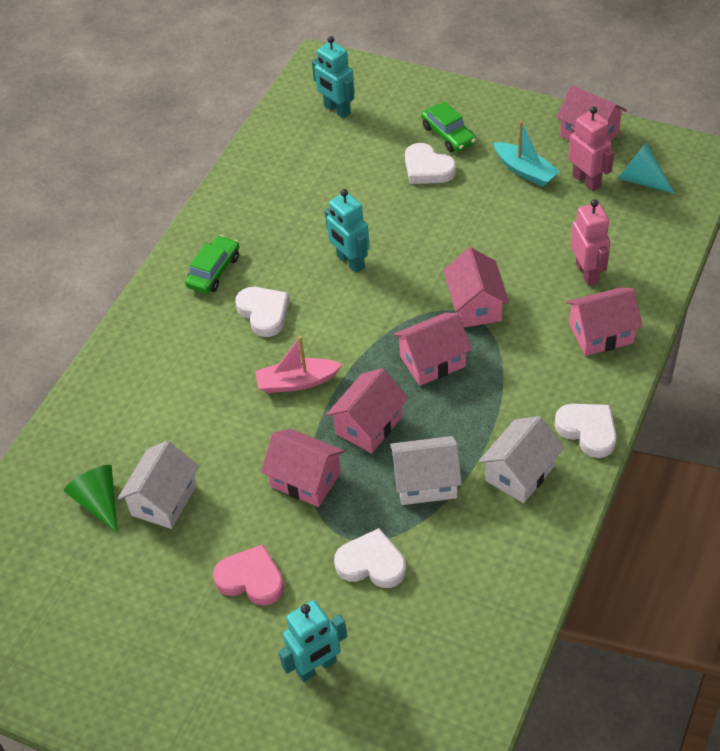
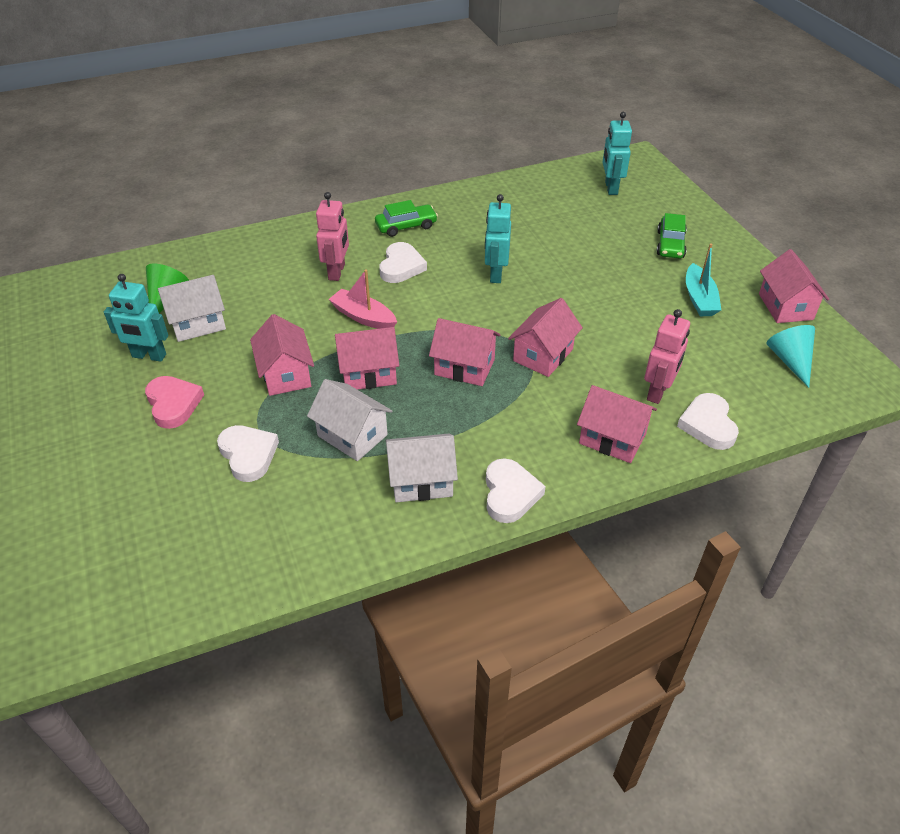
camera: 40 degrees right, 5 degrees down
turquoise robot [279,600,347,682] -> turquoise robot moved to [104,274,169,362]
white heart [405,143,456,184] -> white heart moved to [677,393,739,450]
pink robot [568,106,614,191] -> pink robot moved to [316,192,349,281]

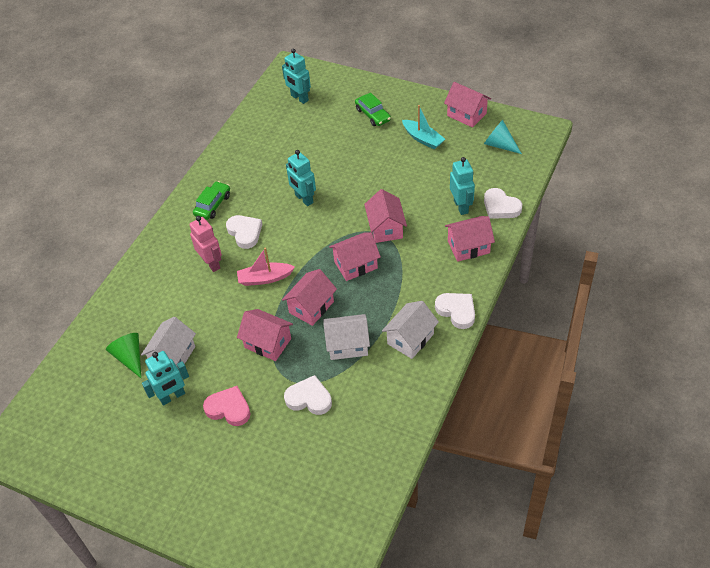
camera: 40 degrees left, 5 degrees up
pink robot [644,309,690,404] -> turquoise robot [450,157,475,215]

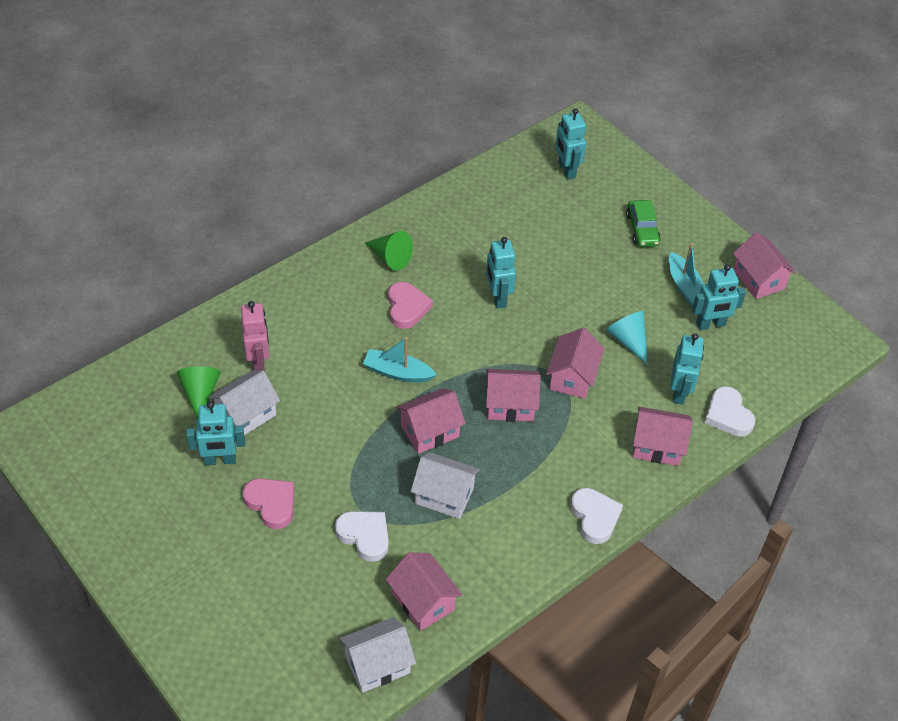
camera: 20 degrees right, 0 degrees up
pink robot [189,216,222,272] -> pink robot moved to [241,301,269,372]
green car [193,181,230,220] -> green cone [365,231,413,271]
white heart [226,215,262,249] -> pink heart [388,282,433,329]
pink boat [237,247,295,286] -> turquoise boat [363,337,437,383]
pink house [237,309,293,361] -> pink house moved to [386,552,463,631]
white house [382,301,439,359] -> white house moved to [339,617,416,693]
turquoise cone [484,120,522,154] -> turquoise cone moved to [606,311,648,365]
none -> turquoise robot [692,264,746,330]

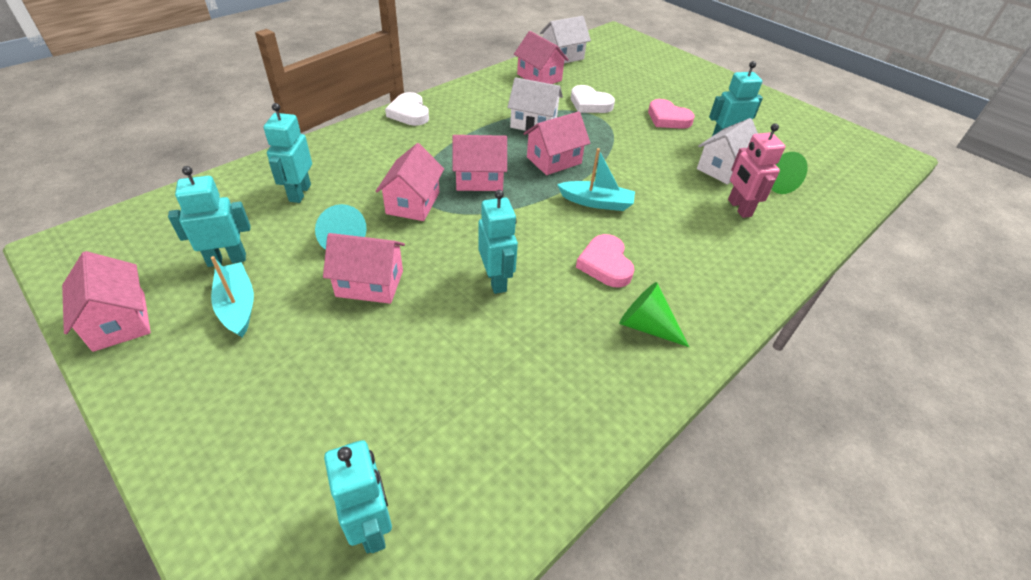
camera: 175 degrees right, 5 degrees down
green car [626,200,661,247] -> none
pink house [633,407,693,466] -> pink house moved to [323,233,405,304]
white heart [704,386,755,437] -> none

